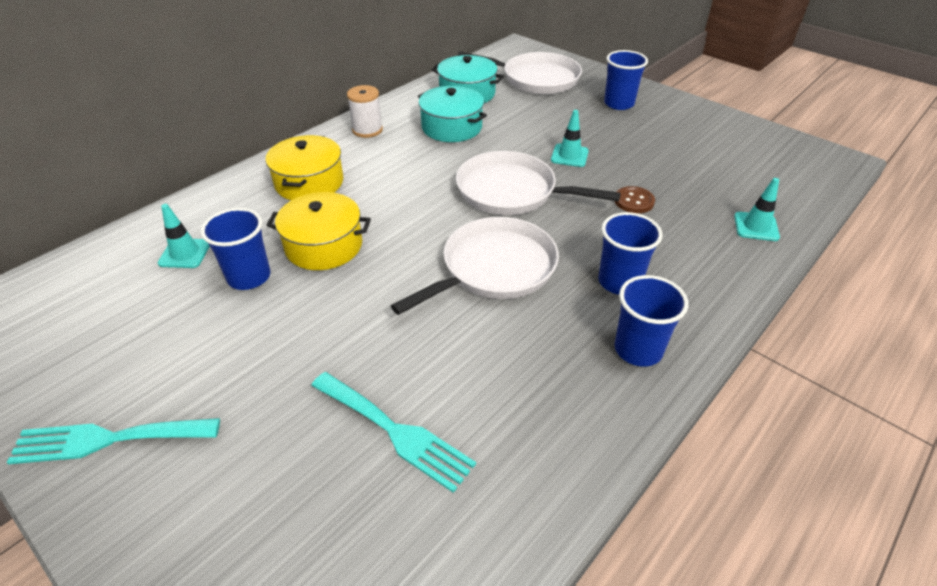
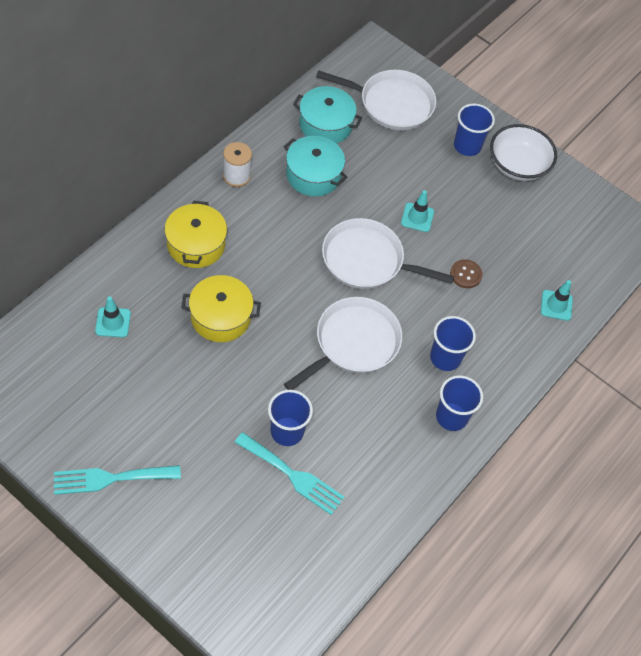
camera: 10 degrees left, 15 degrees up
blue cup [201,208,271,290] -> blue cup moved to [268,390,313,446]
none -> white bowl [490,124,557,181]

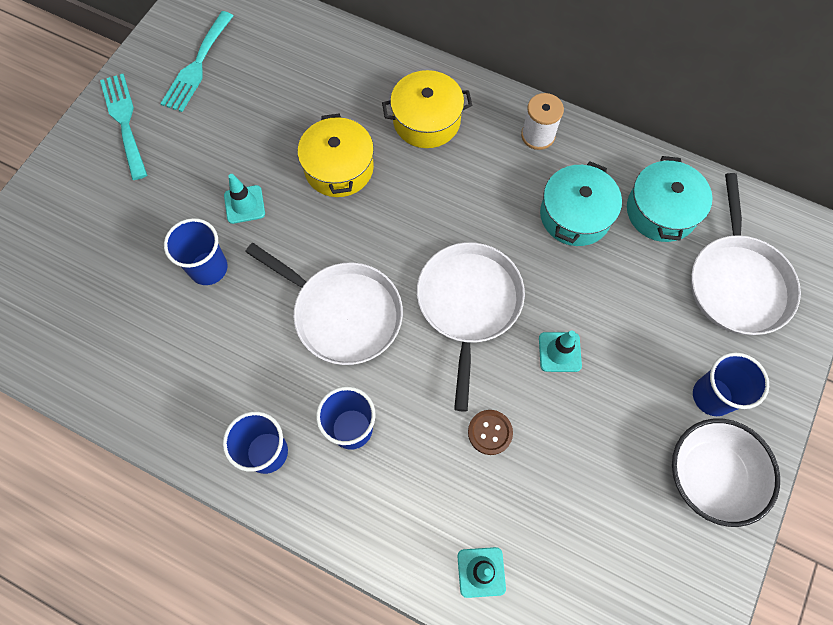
camera: 85 degrees right, 10 degrees up
turquoise traffic cone [95,296,131,338] -> turquoise traffic cone moved to [224,174,265,224]
turquoise fork [234,432,344,515] -> turquoise fork moved to [160,11,233,112]

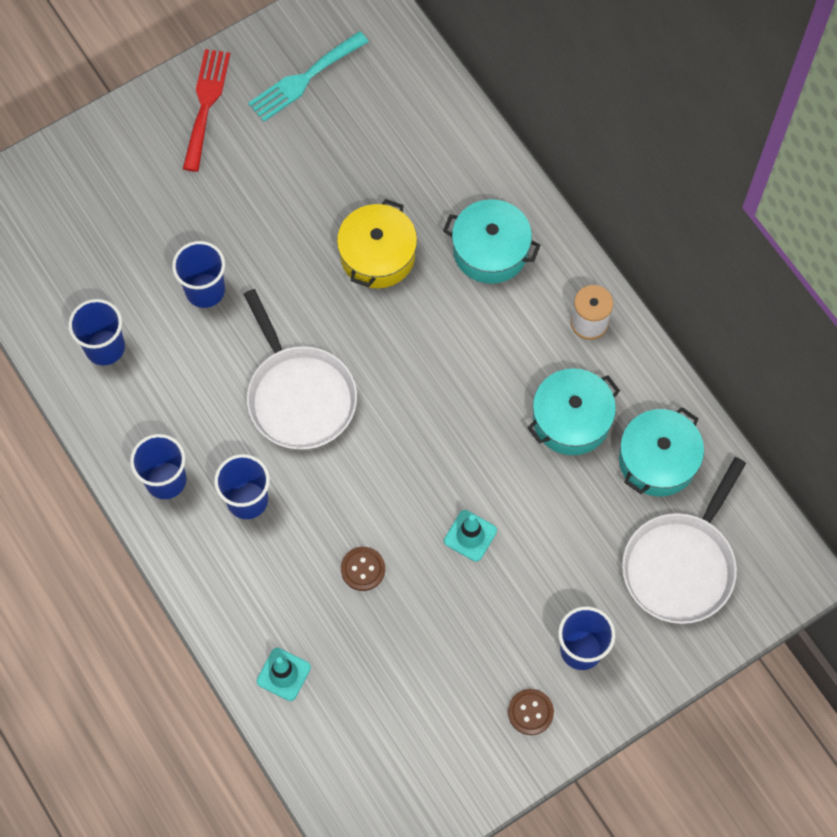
camera: 30 degrees right, 0 degrees up
turquoise fork [100,74,147,180] -> red fork [183,49,230,172]
turquoise traffic cone [224,174,265,224] -> none
yellow pot [382,70,472,148] -> turquoise pot [443,199,540,284]
white pan [417,242,525,411] -> none
white bowl [672,419,780,527] -> brown button [508,689,554,735]
none -> blue cup [68,299,125,365]

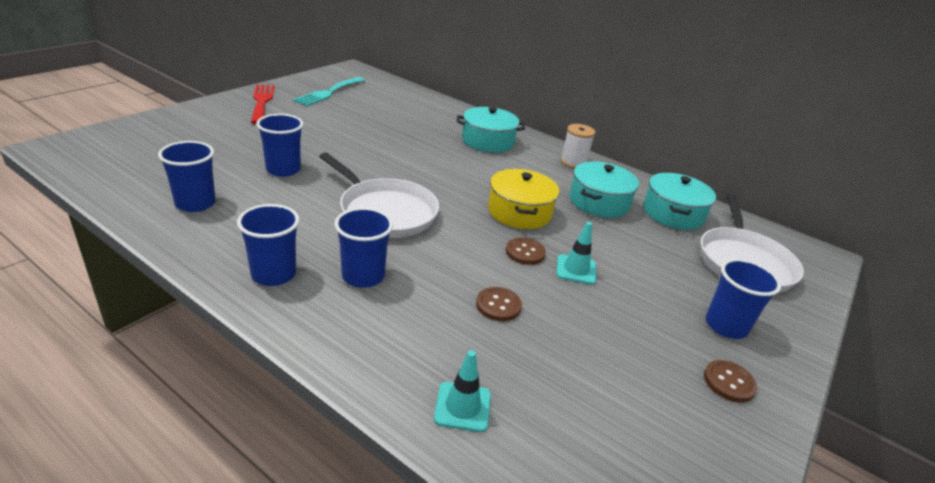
camera: 25 degrees left, 35 degrees down
yellow pot [337,199,417,288] -> yellow pot moved to [488,169,559,229]
none -> brown button [506,237,546,265]

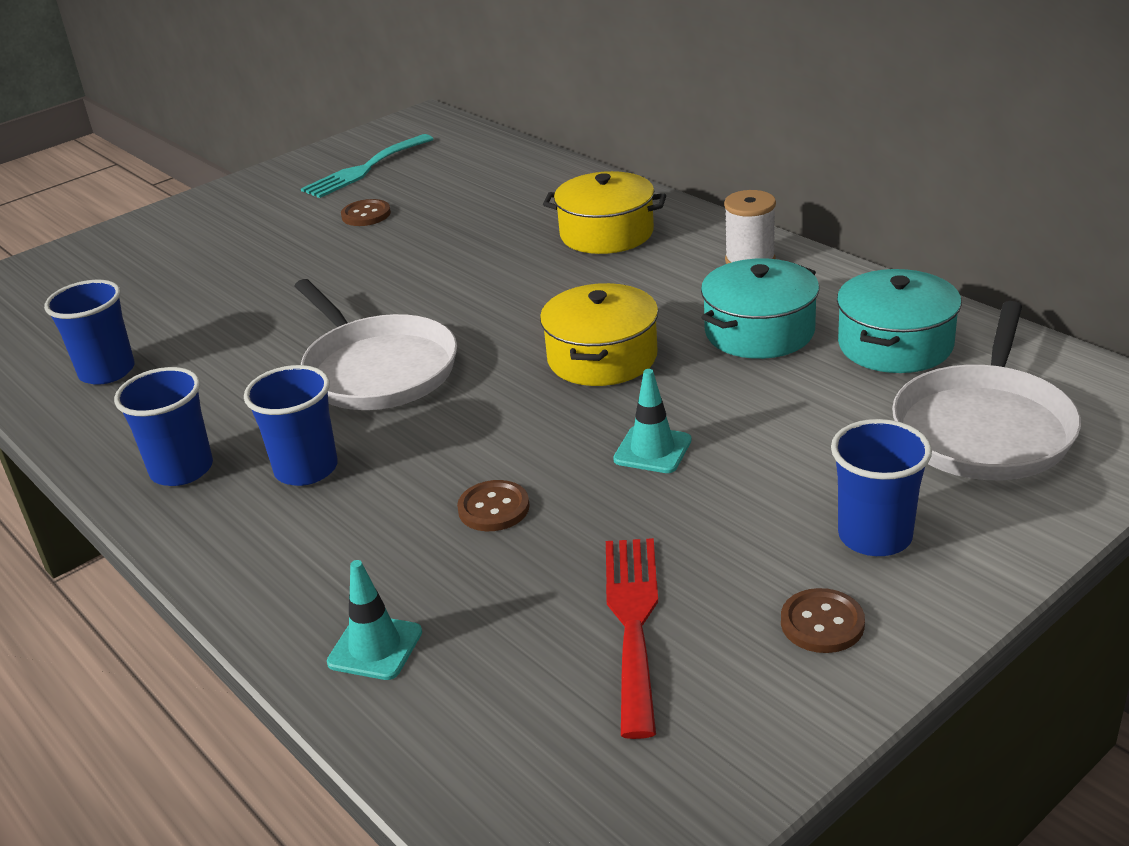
camera: 20 degrees right, 0 degrees up
red fork [251,84,275,124] -> red fork moved to [606,538,658,739]
blue cup [256,114,303,177] -> none
turquoise pot [457,107,525,153] -> yellow pot [543,171,666,254]
brown button [506,237,546,265] -> brown button moved to [341,199,391,226]

